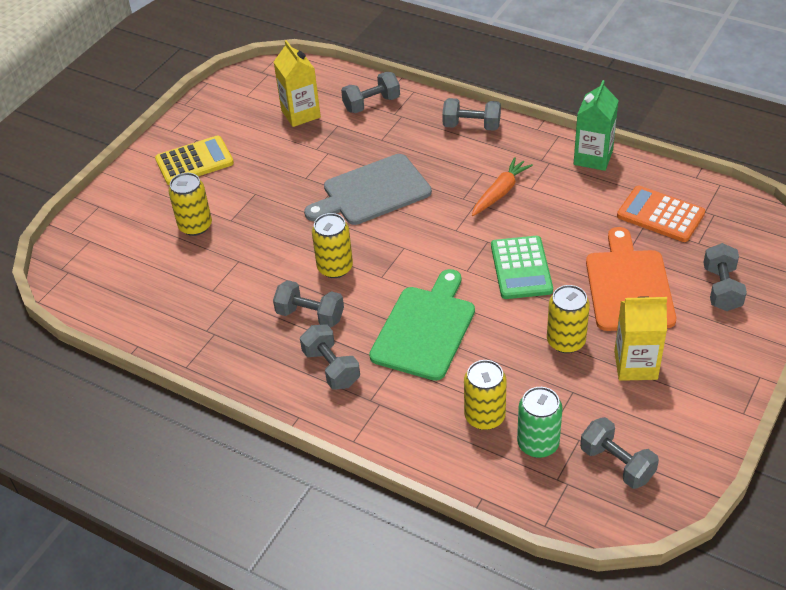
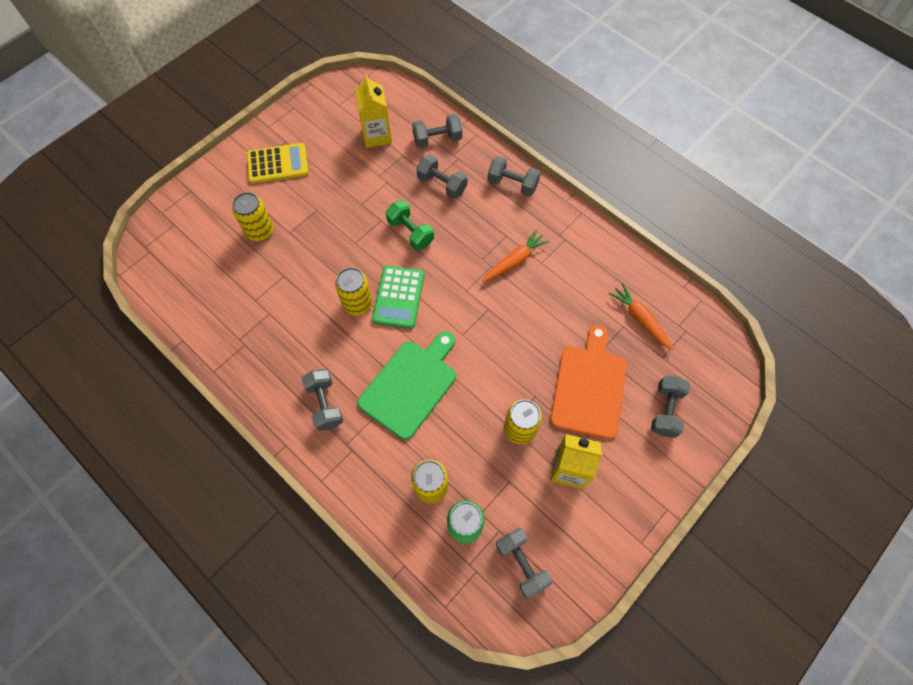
camera: 10 degrees right, 20 degrees up
grey dumbbell [273,280,344,328] -> grey dumbbell moved to [416,154,467,199]
grey cutting board [304,154,432,225] -> green dumbbell [386,200,434,251]
green calculator [491,236,553,299] -> green calculator moved to [372,265,424,329]
green carton [574,80,619,171] -> none
orange calculator [617,186,705,242] -> orange carrot [608,283,674,351]

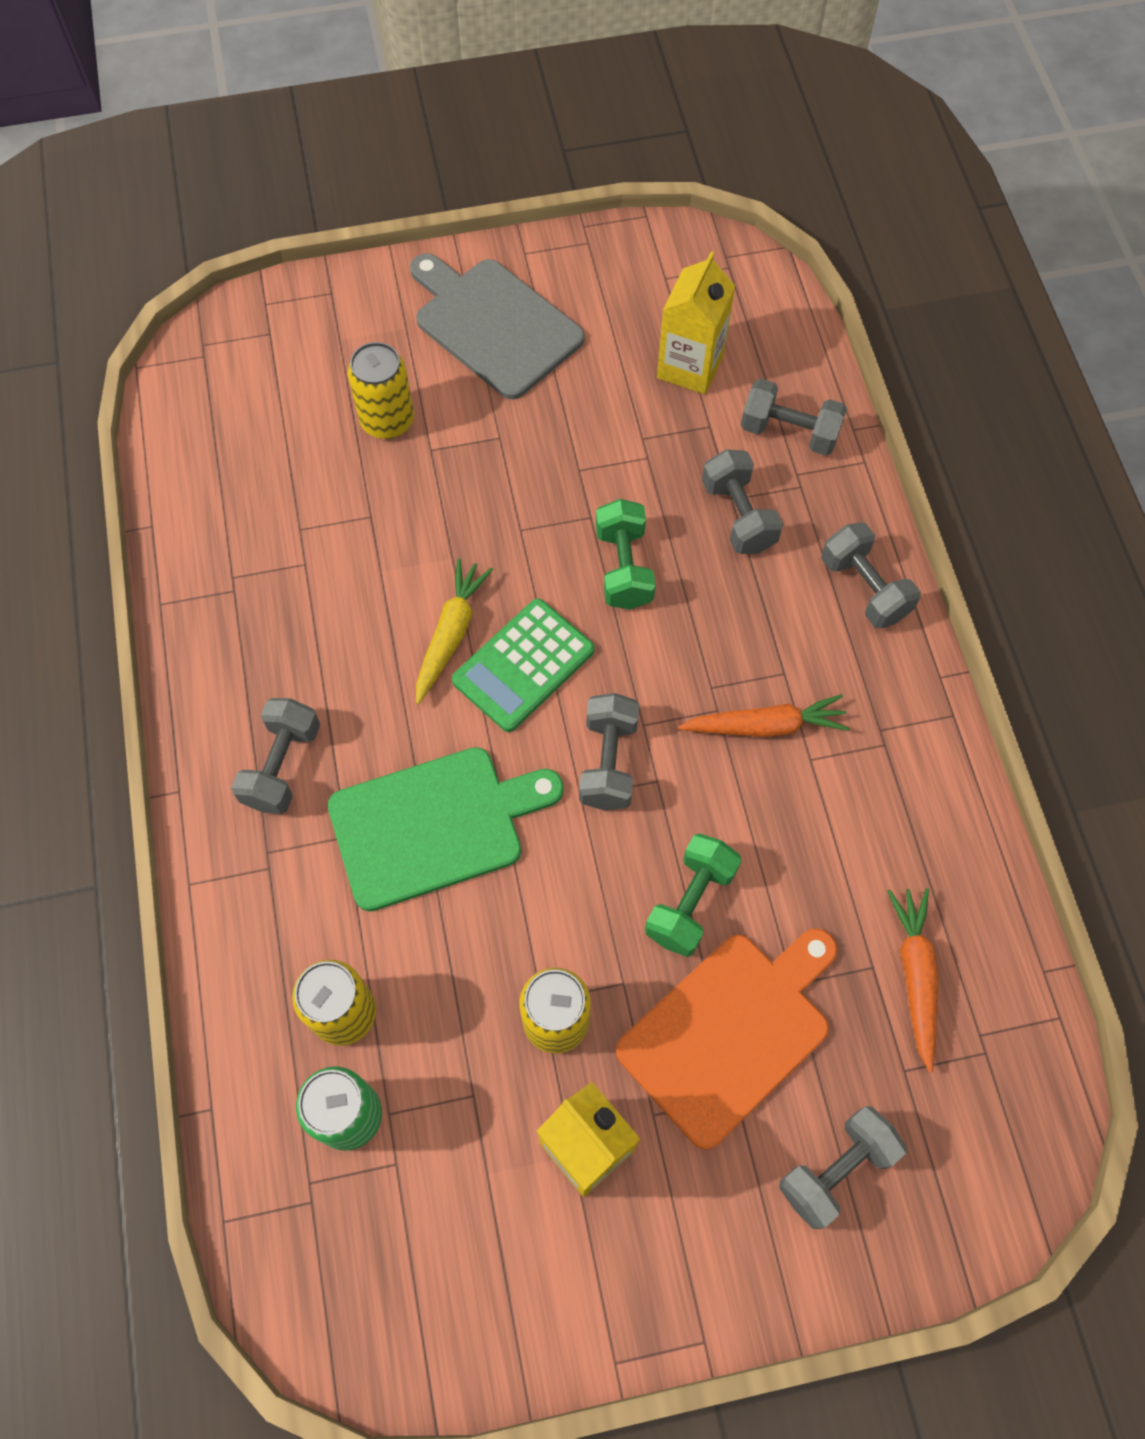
camera: 35 degrees right, 0 degrees up
yellow calculator [247,143,309,184] -> grey cutting board [410,253,585,400]
yellow can [335,267,372,315] -> yellow carrot [416,558,493,704]
grey dumbbell [496,528,552,599] -> grey dumbbell moved to [579,693,639,810]
none -> green dumbbell [645,833,742,957]

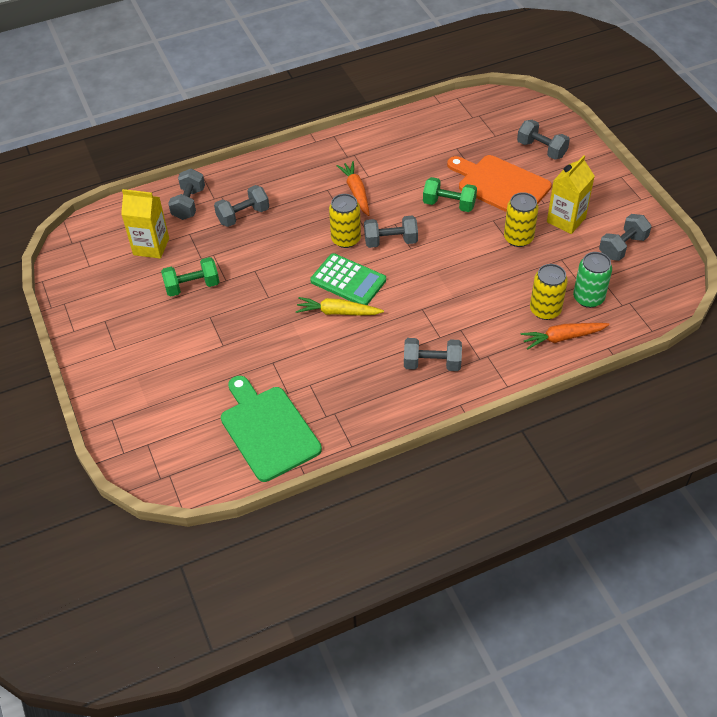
camera: 100 degrees left, 15 degrees down
green cutting board [328,747,564,911] -> green cutting board moved to [221,376,322,482]
yellow can [348,342,414,439] -> yellow can moved to [329,194,361,248]
grey cutting board [410,253,585,400] -> none
green dumbbell [596,499,656,610] -> green dumbbell moved to [161,257,219,297]
grey dumbbell [821,522,921,629] -> grey dumbbell moved to [599,214,652,261]
orange carrot [887,888,938,1072] -> orange carrot moved to [521,323,610,350]

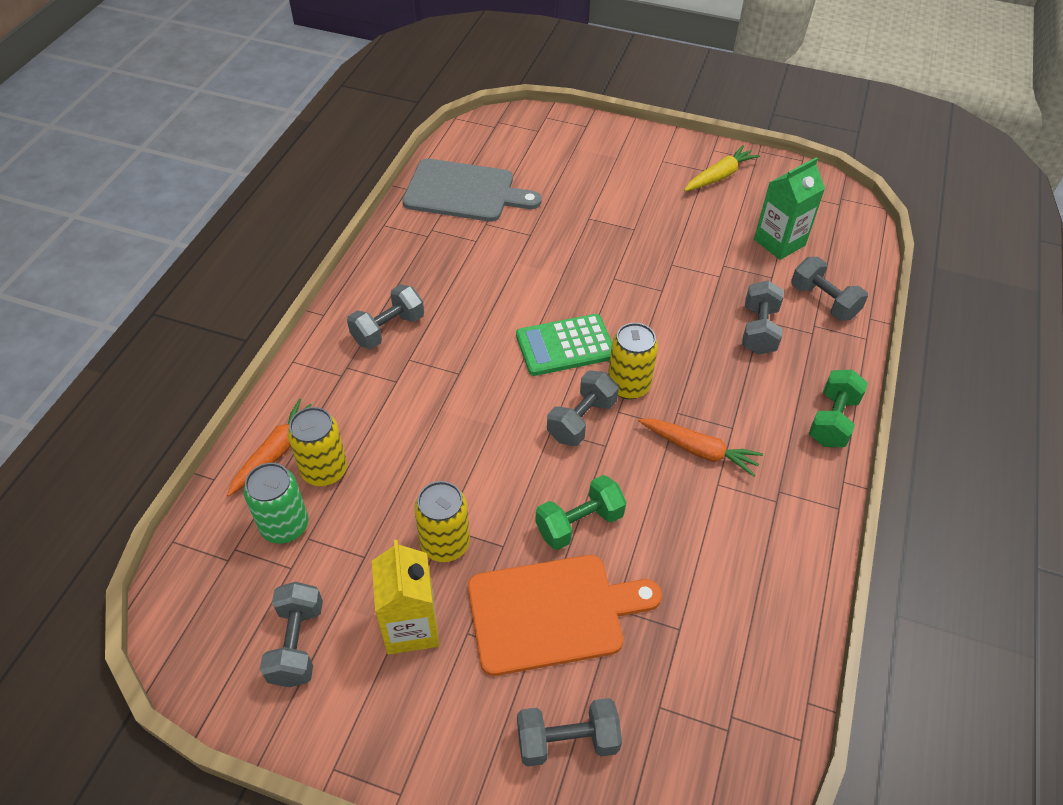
camera: 130 degrees right, 0 degrees up
yellow carton [121,189,169,259] -> green carton [754,157,825,260]
green dumbbell [161,257,219,297] -> green dumbbell moved to [809,370,868,447]
green cutting board [221,376,322,482] -> grey cutting board [402,159,541,222]
yellow carrot [296,297,384,315] -> yellow carrot moved to [684,145,760,191]

